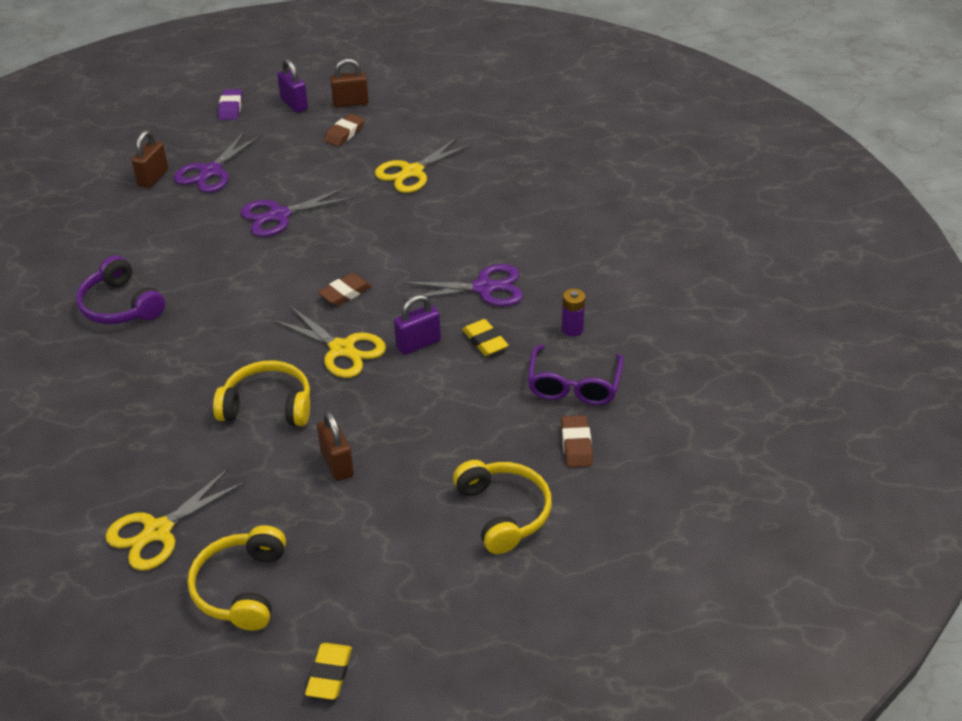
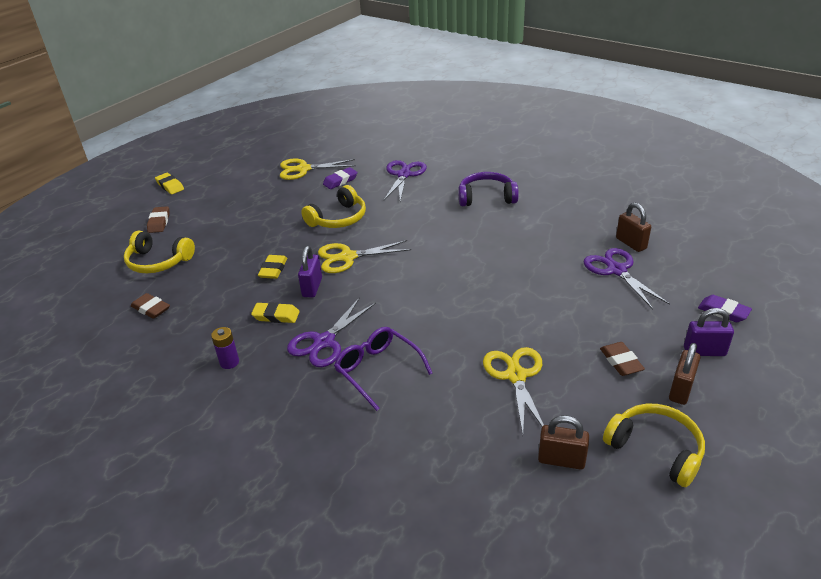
camera: 130 degrees right, 5 degrees down
yellow scissors [105,468,246,571] -> yellow scissors turned 90 degrees counterclockwise [280,159,356,180]
yellow headphones [188,525,286,631] -> yellow headphones moved to [603,404,705,487]
purple scissors [241,187,354,237] -> purple scissors moved to [384,160,427,201]
brown padlock [317,411,354,481] -> brown padlock moved to [538,415,589,470]
brown eraser [318,273,372,306] -> brown eraser moved to [147,206,170,233]
purple glasses [528,345,624,405] -> purple glasses moved to [334,327,432,411]
none -> yellow eraser [258,255,287,279]
none -> purple eraser [323,167,358,189]

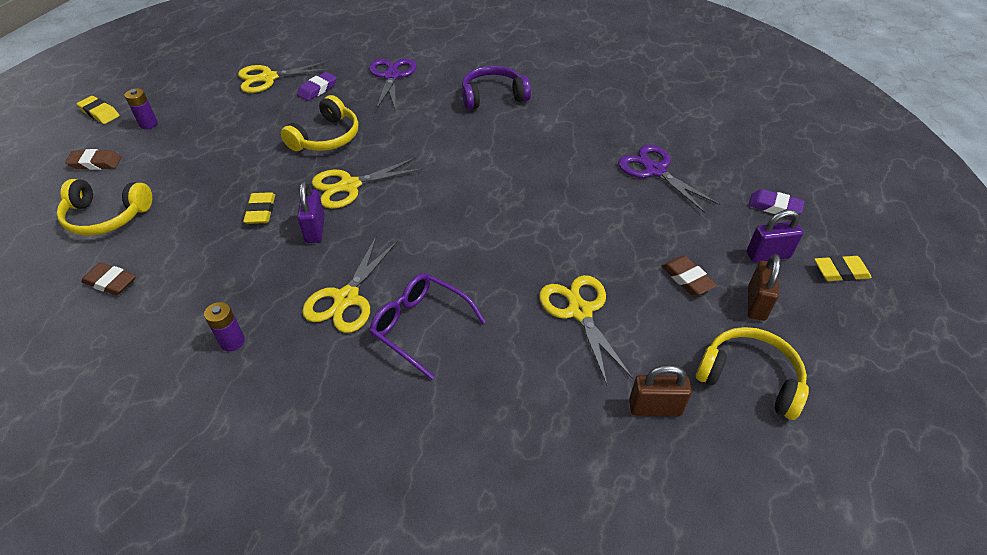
camera: 15 degrees left, 10 degrees up
brown eraser [147,206,170,233] -> brown eraser turned 75 degrees counterclockwise [65,149,122,170]
yellow eraser [251,302,300,323] -> yellow eraser moved to [814,255,872,281]
purple scissors [287,297,376,367] -> yellow scissors [302,236,398,333]
brown padlock [616,203,651,252] -> none
none -> purple battery [125,88,158,129]

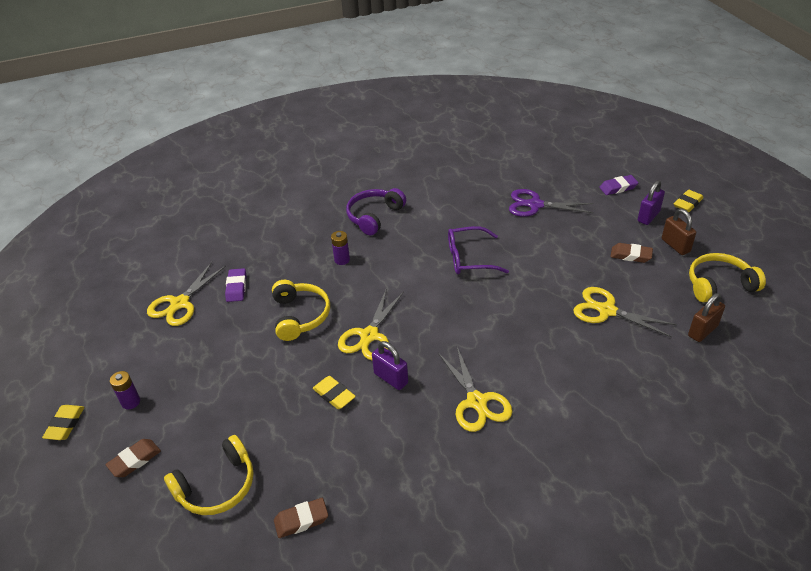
camera: 40 degrees left, 5 degrees down
yellow eraser [77,96,120,124] -> yellow eraser turned 75 degrees counterclockwise [42,405,84,440]
purple battery [204,302,245,351] -> purple battery moved to [331,231,350,265]
purple scissors [369,59,416,111] -> none
purple glasses [369,273,486,380] -> purple glasses moved to [448,226,509,274]

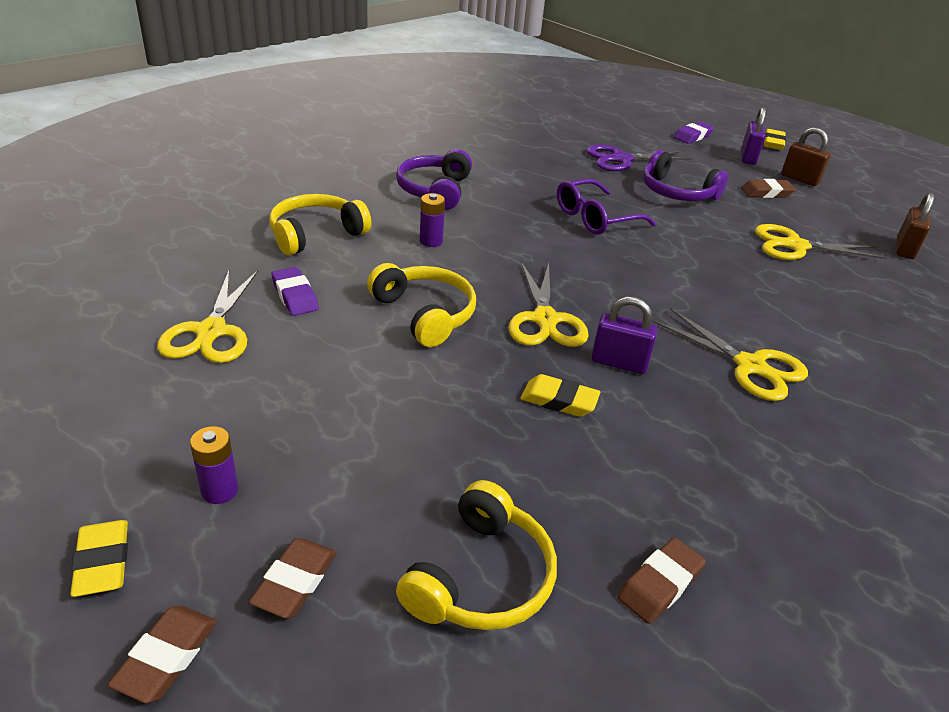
camera: 30 degrees left, 5 degrees down
yellow headphones [689,253,766,302] -> yellow headphones moved to [269,194,371,255]
none -> brown eraser [108,606,217,703]
none -> purple headphones [643,150,728,201]

